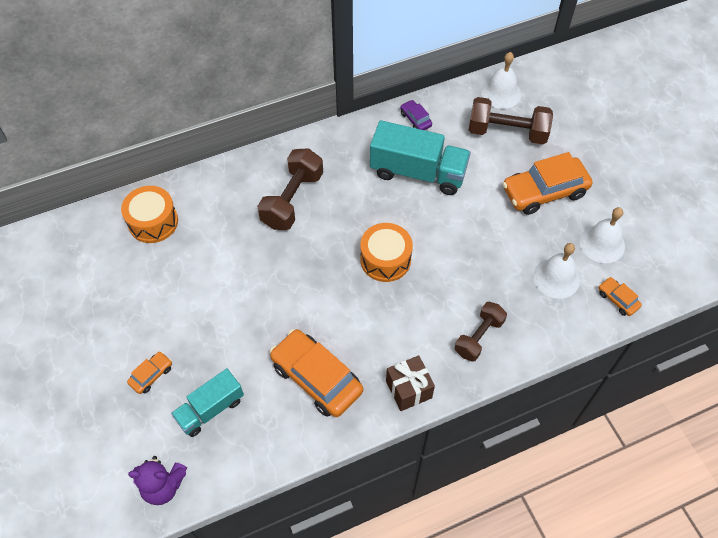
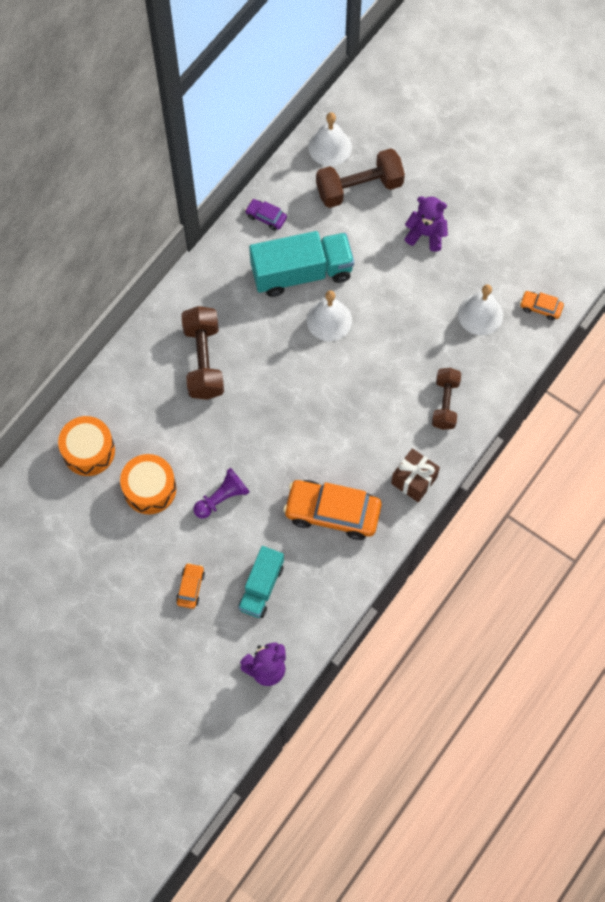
camera: 30 degrees left, 10 degrees up
orange drum [360,223,413,282] -> orange drum moved to [120,454,176,514]
orange car [503,152,593,215] -> purple teddy bear [405,196,448,252]
white bell [580,207,625,263] -> white bell moved to [307,290,352,341]
none -> purple pawn [193,468,250,518]

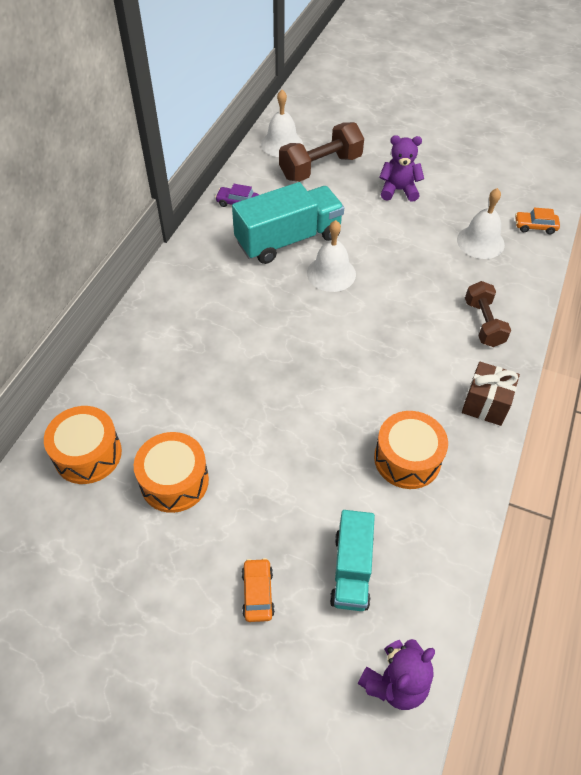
camera: 15 degrees left, 15 degrees down
brown dumbbell [181,306,224,400] -> none
purple pawn [193,468,250,518] -> none
orange car [283,480,382,540] -> orange drum [374,411,448,489]

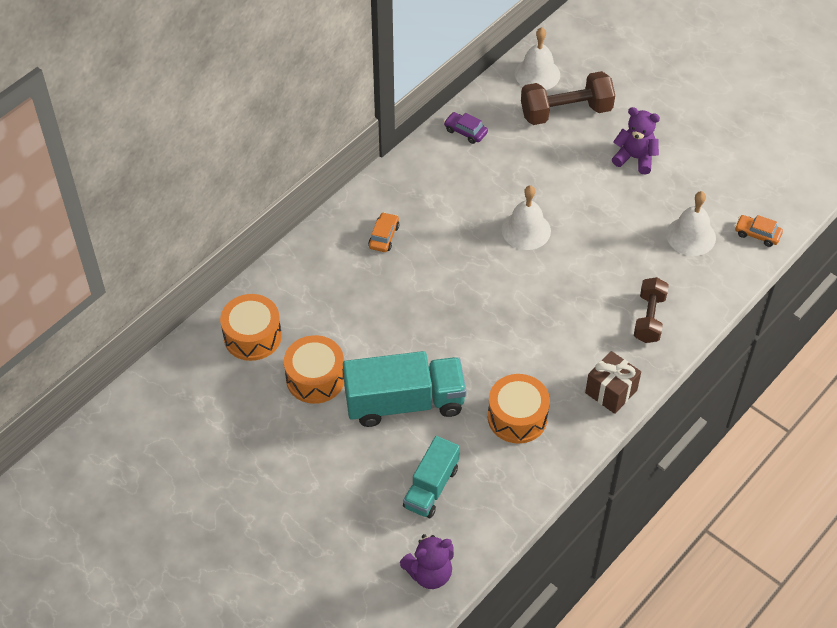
camera: 20 degrees right, 0 degrees up
turquoise truck [232,182,344,264] -> turquoise truck moved to [343,351,467,427]
orange car [242,558,275,622] -> orange car moved to [368,212,399,252]

